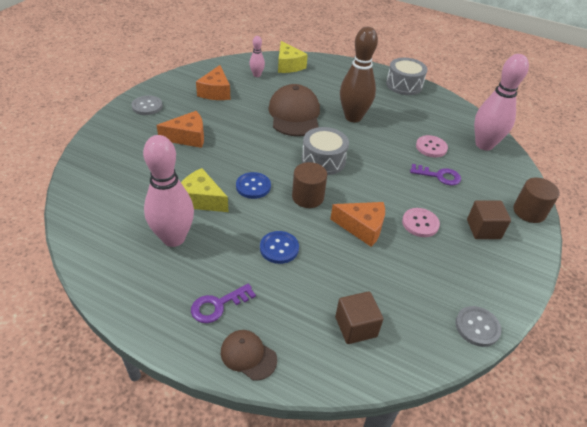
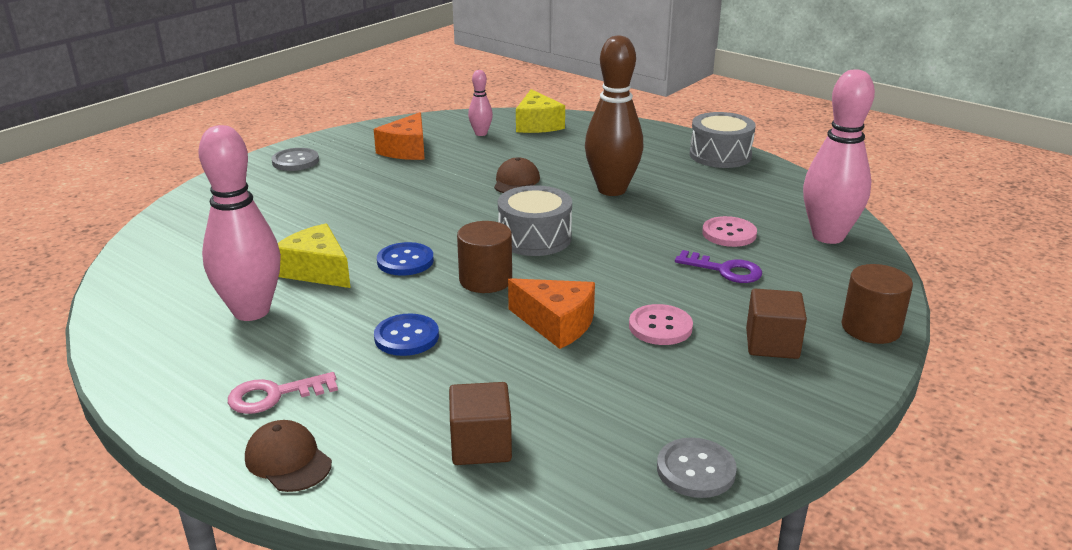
camera: 15 degrees right, 15 degrees down
orange cheese [156,111,204,148] -> none
purple key [191,284,256,323] -> pink key [228,372,338,414]
brown cap [268,84,320,136] -> brown cap [494,157,540,193], size x0.52

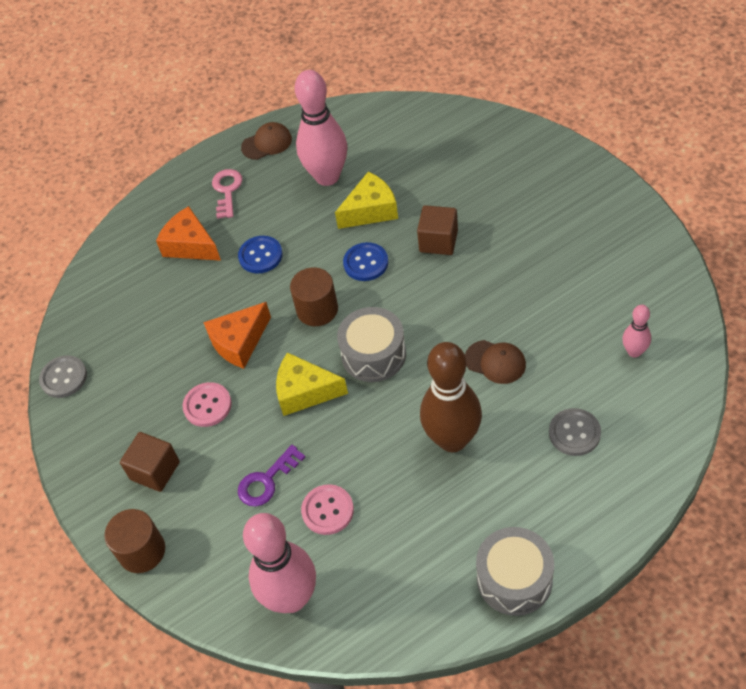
camera: 115 degrees right, 25 degrees up
brown cap [245,420,332,492] -> brown cap moved to [241,122,292,160]
grey button [272,148,319,171] -> grey button moved to [549,408,601,456]
orange cheese [374,112,425,160] -> orange cheese moved to [156,206,221,261]
brown cube [449,382,512,465] -> brown cube moved to [417,205,458,255]
yellow cheese [516,89,565,133] -> yellow cheese moved to [276,352,348,416]

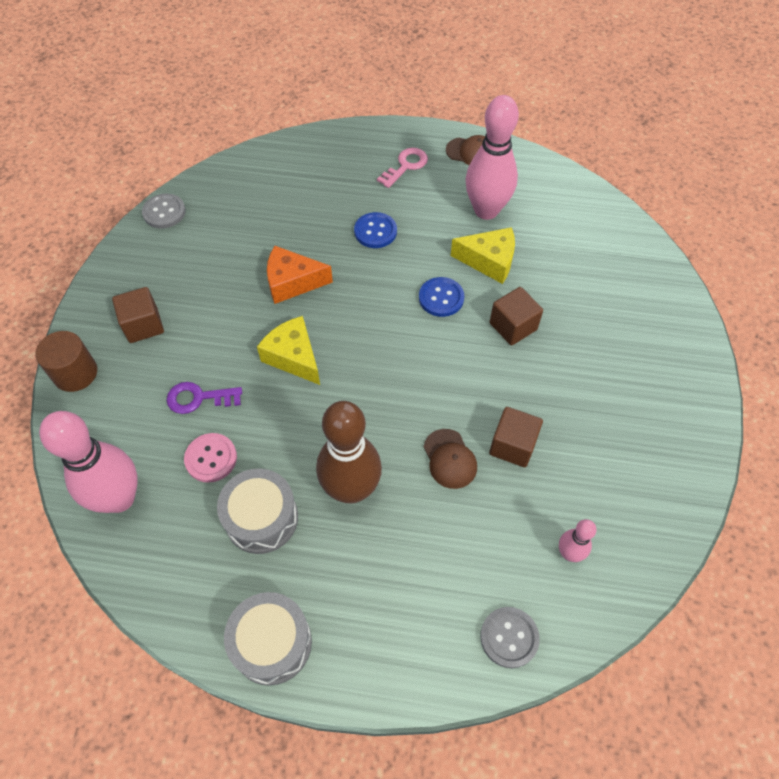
camera: 35 degrees right, 5 degrees up
orange cheese [156,206,221,261] -> none
pink button [183,382,232,427] -> none
brown cylinder [290,267,338,326] -> none
grey drum [337,307,406,382] -> grey drum moved to [217,468,298,554]
grey button [549,408,601,456] -> grey button moved to [480,607,540,668]
none -> brown cube [489,407,543,467]

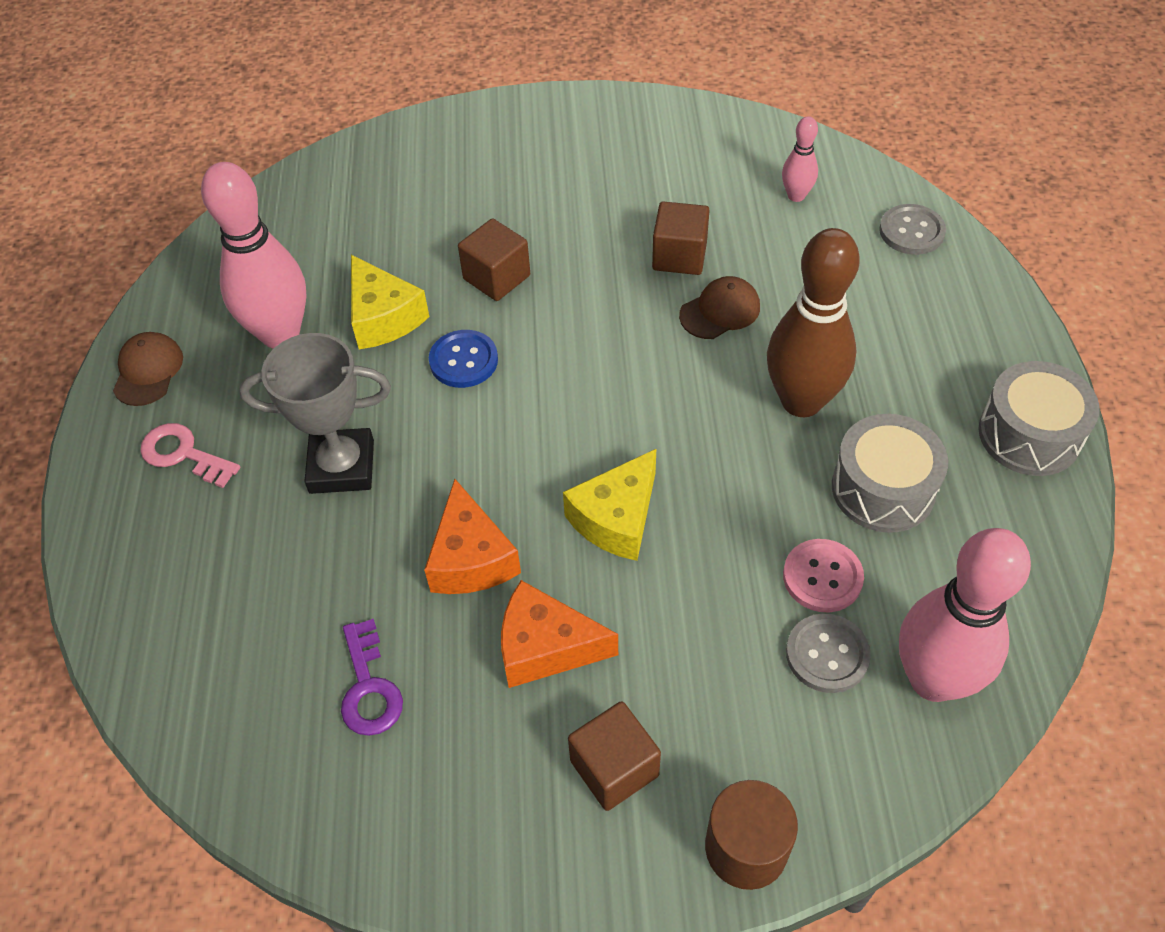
camera: 100 degrees left, 5 degrees down
grey button [142,194,186,229] -> grey button moved to [786,614,871,693]
purple key [167,382,242,414] -> purple key moved to [341,619,403,736]
blue button [354,212,397,248] -> grey trophy [239,333,391,494]
yellow cheese [450,227,515,284] -> yellow cheese turned 150 degrees clockwise [351,255,429,349]
none -> orange cheese [501,580,618,688]

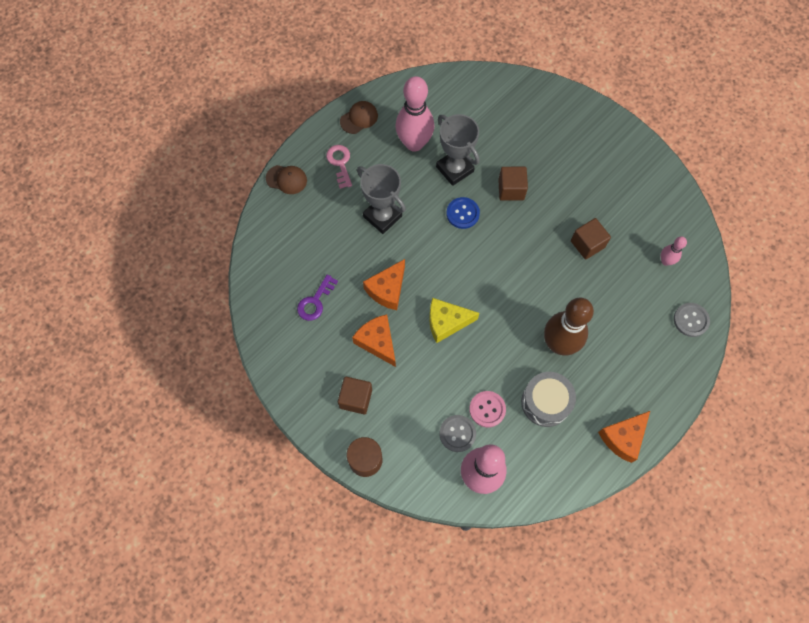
camera: 45 degrees right, 15 degrees up
yellow cheese [351,255,429,349] -> grey trophy [436,114,480,186]
brown cap [679,276,760,339] -> brown cap moved to [266,165,307,194]
grey drum [978,361,1100,476] -> orange cheese [598,411,650,463]

